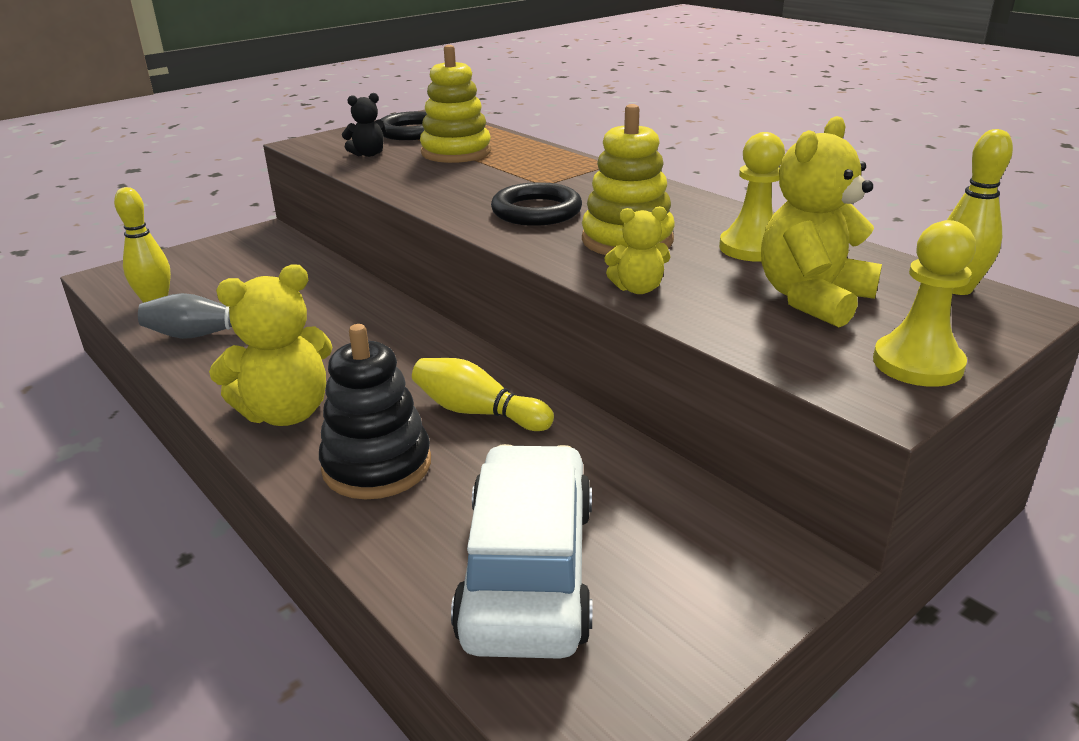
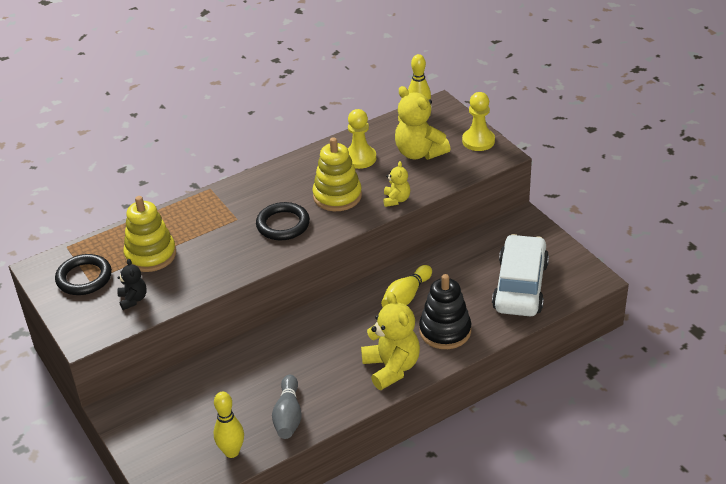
camera: 80 degrees left, 10 degrees up
white car [451,444,592,659] -> white car turned 90 degrees clockwise [492,234,549,316]

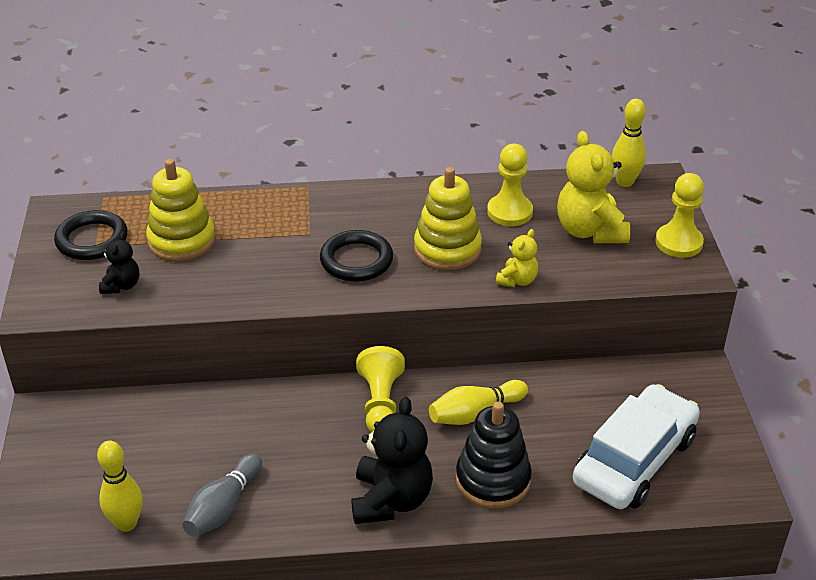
camera: 25 degrees right, 0 degrees up
yellow teddy bear [361,292,420,390] -> black teddy bear [351,397,433,524]
none -> yellow pawn [356,346,405,432]

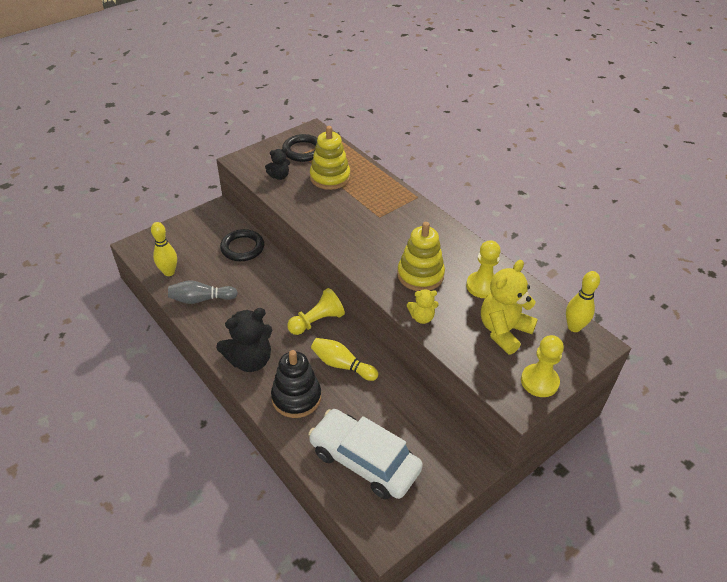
camera: 55 degrees right, 5 degrees up
black ring [320,230,393,282] -> black ring moved to [220,229,264,261]
white car [573,384,700,509] -> white car turned 150 degrees counterclockwise [308,409,423,500]

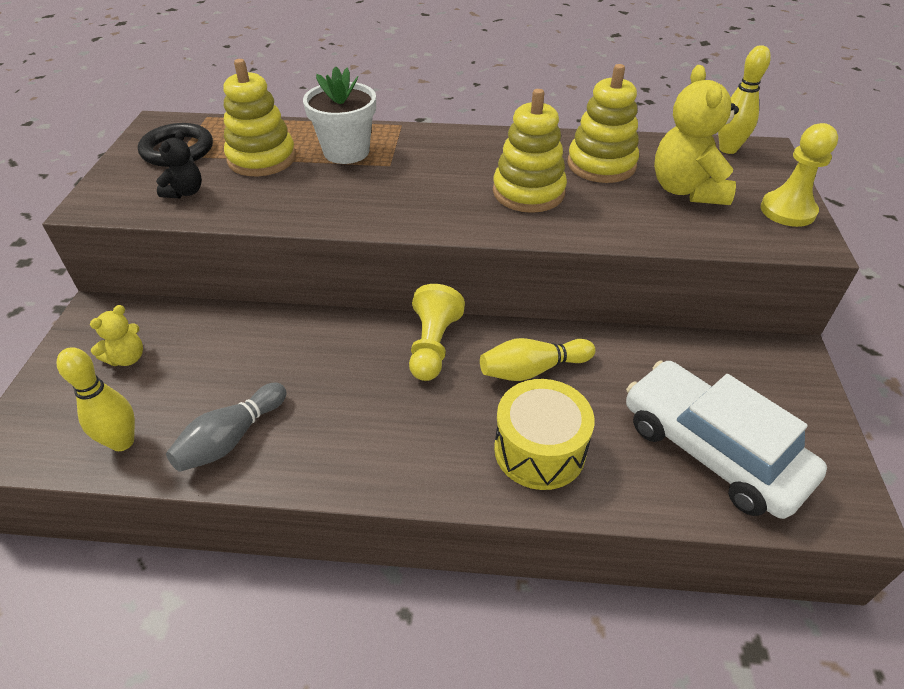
camera: 45 degrees left, 0 degrees up
black teddy bear [216,308,272,372] -> none
black ring [220,229,264,261] -> none
black stacking toy [271,350,321,418] -> yellow drum [494,379,594,490]
white car [308,409,423,500] -> white car turned 60 degrees clockwise [626,360,827,519]
yellow teddy bear [407,289,439,324] -> yellow teddy bear moved to [90,305,143,366]
yellow pawn [466,240,501,298] -> yellow stacking toy [567,64,639,183]
none -> white flower pot [303,66,376,164]

